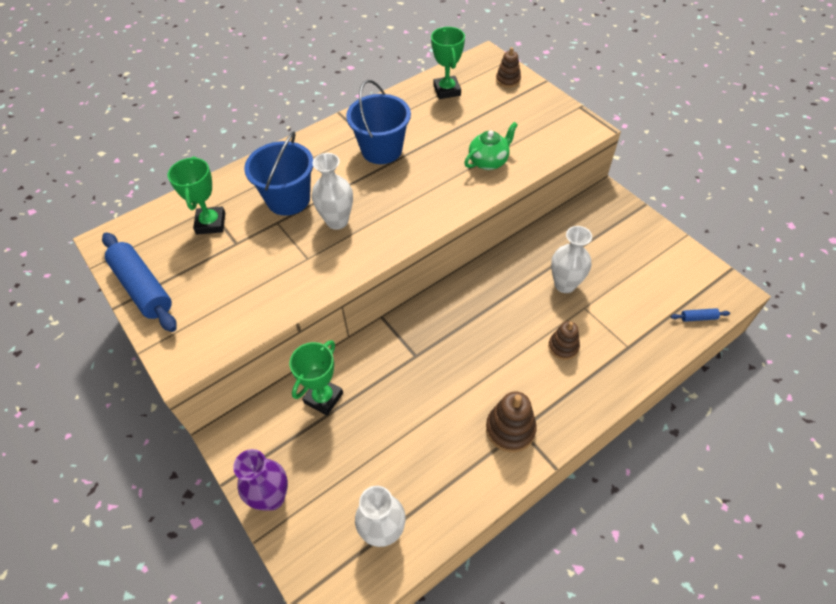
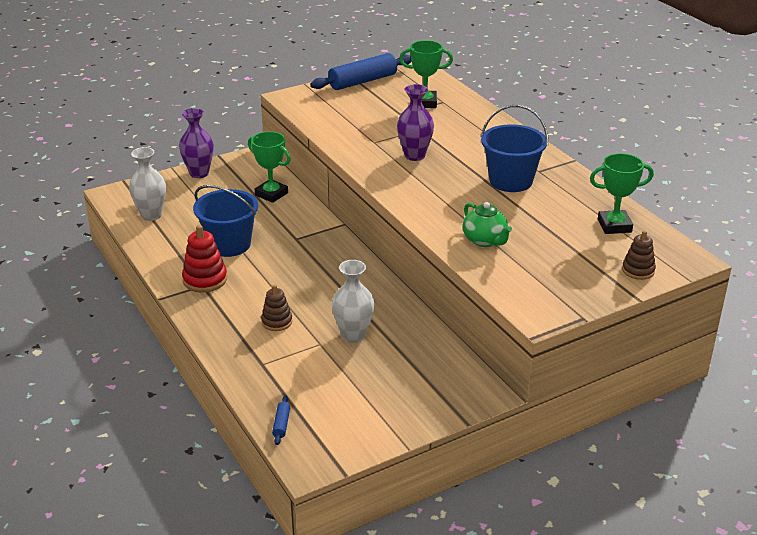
camera: 95 degrees right, 20 degrees down
blue bucket [244,131,313,216] -> blue bucket moved to [193,185,258,257]
white vase [312,153,353,230] -> purple vase [397,84,434,161]
brown stacking toy [486,391,537,452] -> red stacking toy [182,225,227,293]

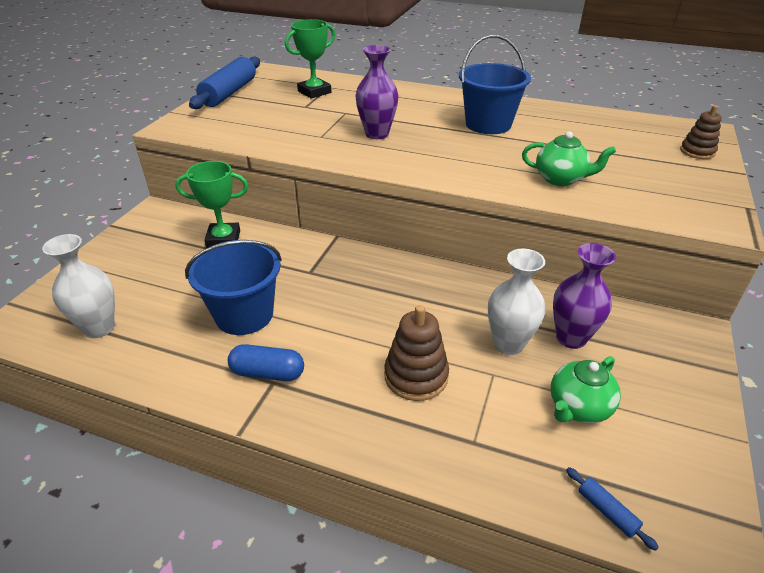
camera: 40 degrees left, 5 degrees up
purple vase [179,108,214,178] -> purple vase moved to [553,243,616,349]
red stacking toy [182,225,227,293] -> blue capsule [228,344,304,381]
brown stacking toy [261,285,292,331] -> brown stacking toy [384,305,449,401], size x1.50
green trophy [590,153,654,234] -> none
none -> green teapot [551,356,621,423]

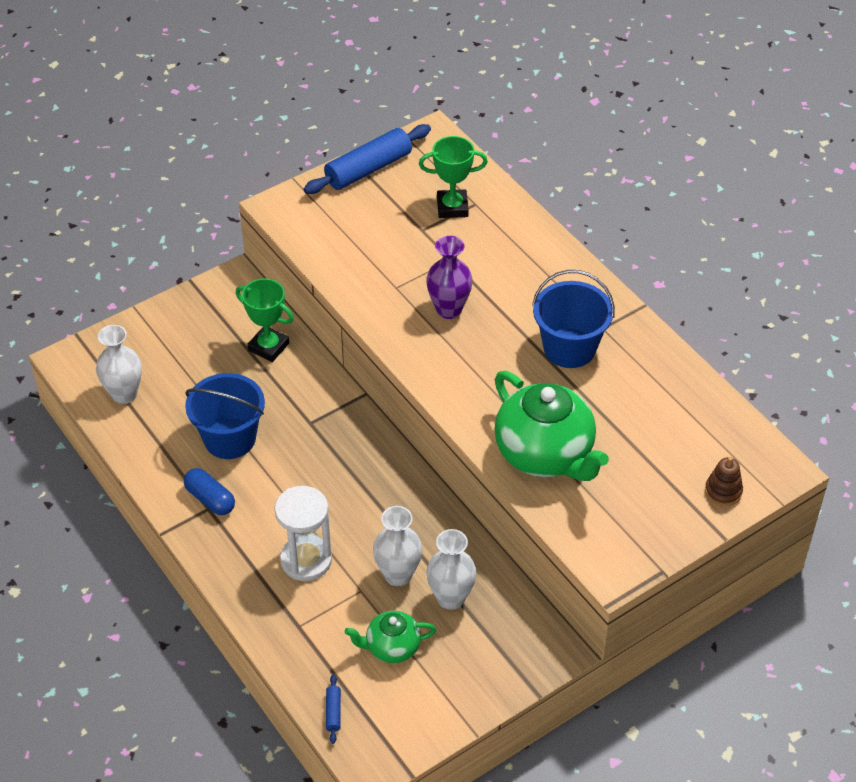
camera: 35 degrees right, 10 degrees up
brown stacking toy [384,305,449,401] -> white hourglass [275,486,332,581]
green teapot [522,131,616,186] -> green teapot [494,371,609,481], size x1.89
purple vase [553,243,616,349] -> white vase [426,529,476,610]

